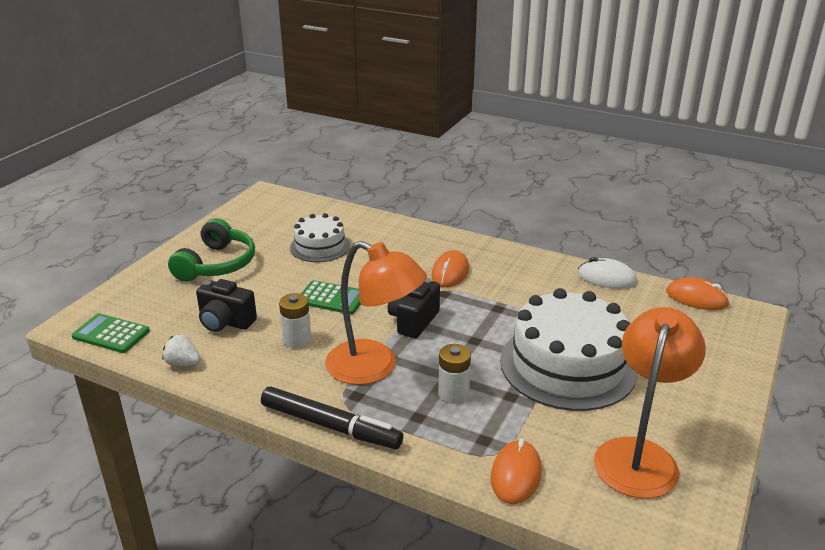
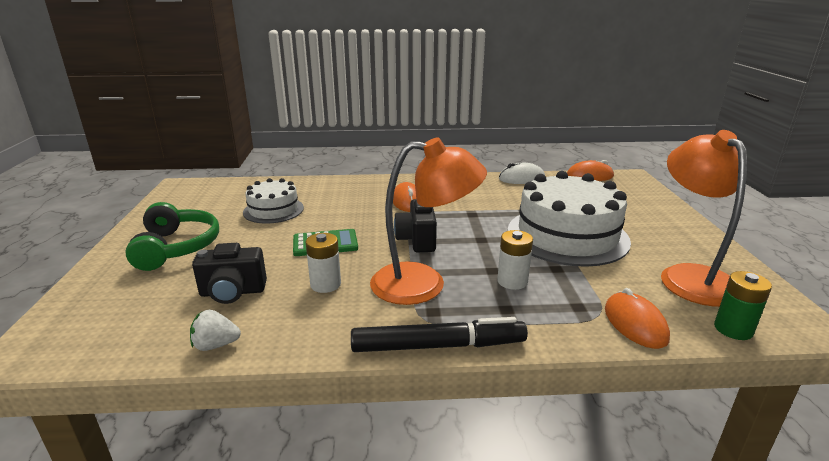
camera: 30 degrees left, 5 degrees down
green calculator [71,313,150,353] -> none
none -> green battery [714,271,772,340]

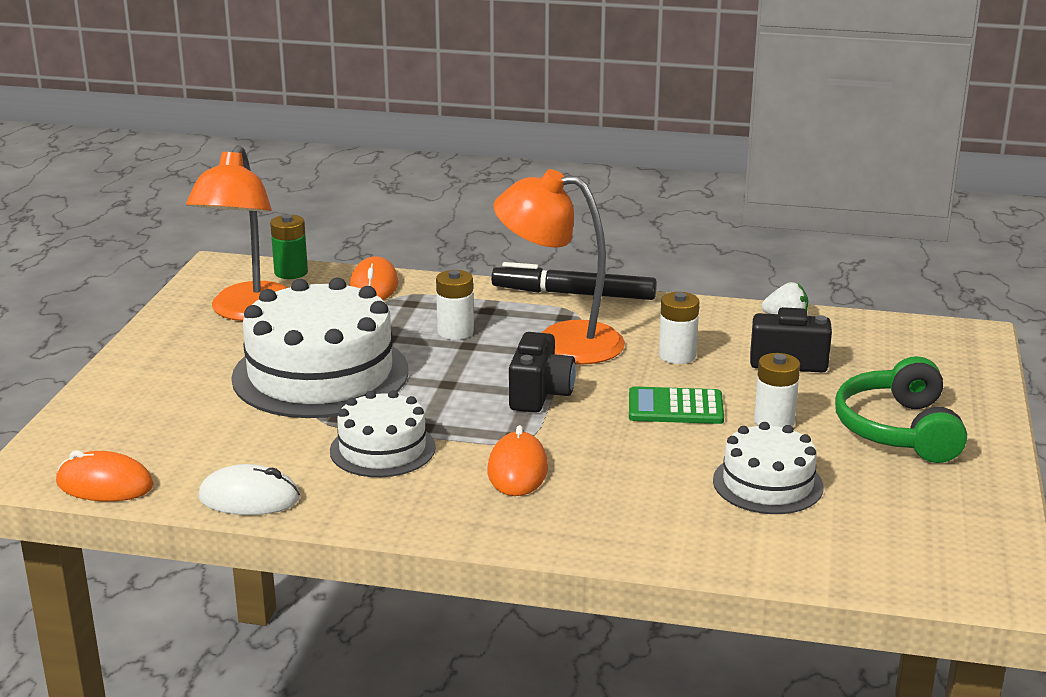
camera: 165 degrees left, 0 degrees up
none -> white cake [330,390,436,477]
none -> white battery [754,353,800,427]

